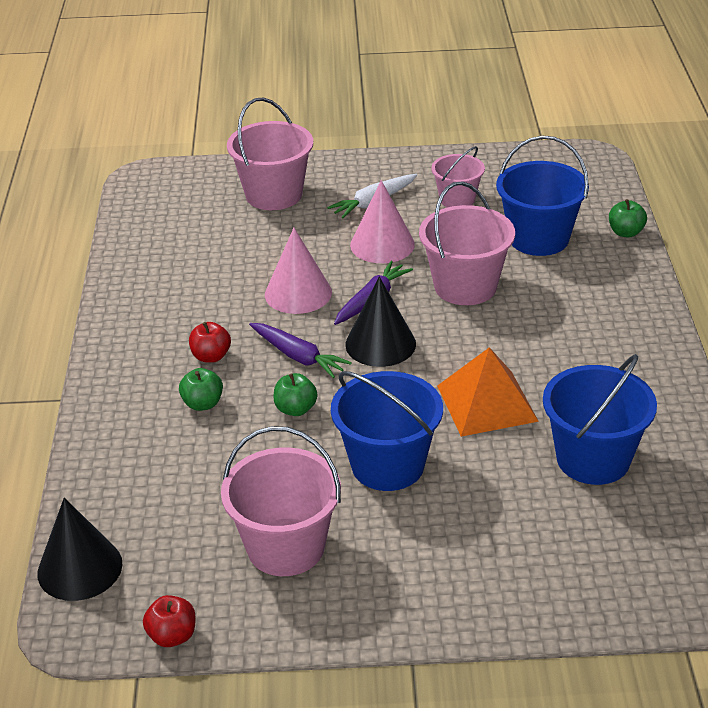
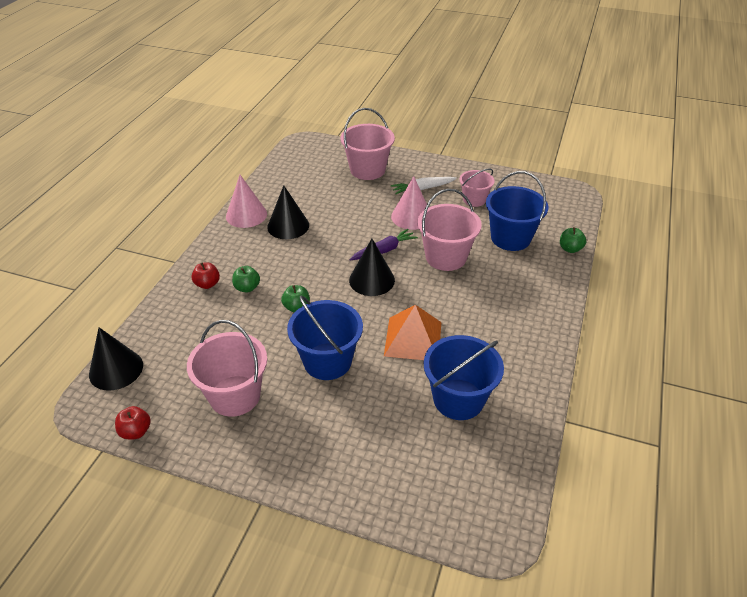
camera: 20 degrees right, 5 degrees up
red apple [189,322,231,363] -> red apple moved to [191,262,220,289]
purple carrot [249,323,352,378] -> none
pink cone [265,228,332,314] -> pink cone moved to [226,175,267,228]
none -> black cone [267,185,309,239]

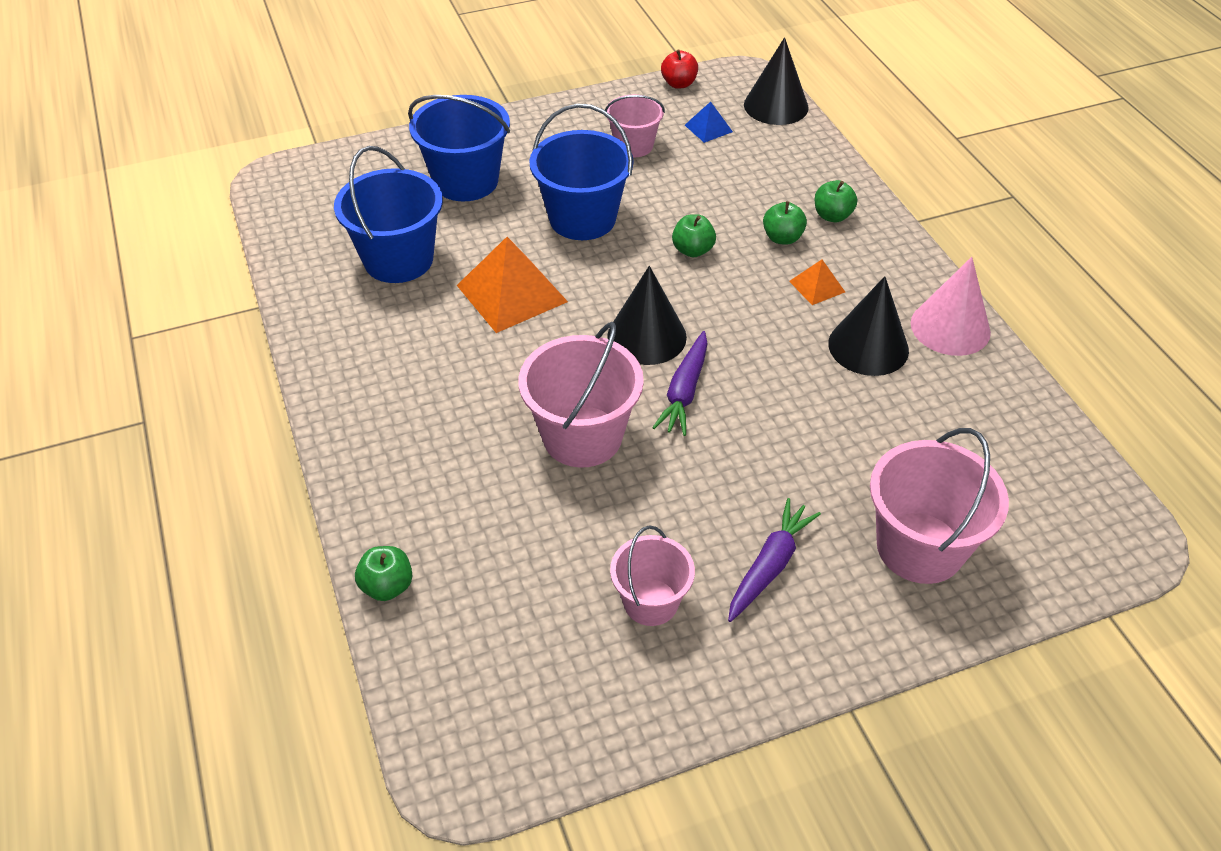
camera: 140 degrees right, 5 degrees up
pink bucket [187,320,267,417] -> pink bucket [605,95,665,157], size x0.61
red apple [191,262,220,289] -> green apple [815,180,857,222]
pink cone [391,176,427,230] -> none
white carrot [391,177,457,194] -> purple carrot [728,498,821,622]
blue bucket [486,171,548,251] -> blue bucket moved to [408,95,510,201]
none -> blue pyramid [685,102,733,143]
none -> orange pyramid [789,259,845,305]

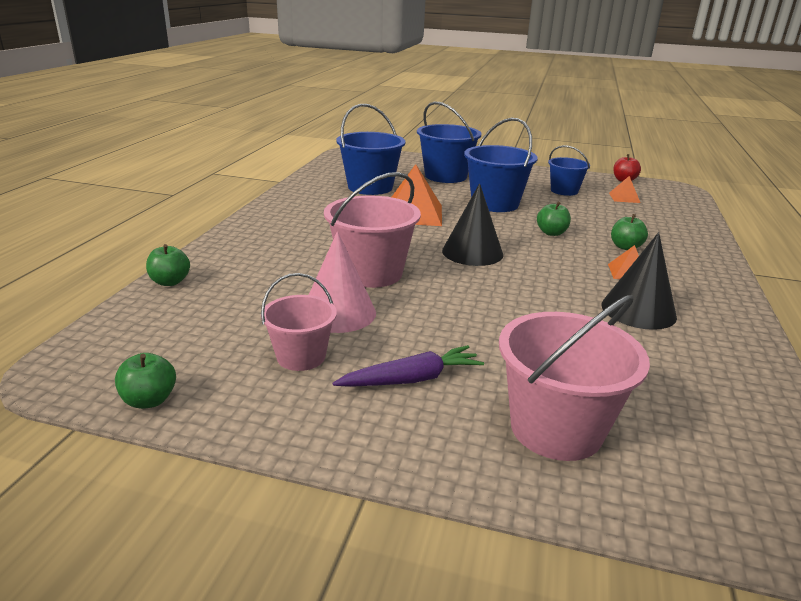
camera: 35 degrees right, 20 degrees down
pink bucket [605,95,665,157] -> blue bucket [548,145,590,196]
purple carrot [652,331,708,436] -> none
blue pyramid [685,102,733,143] -> orange pyramid [609,176,640,203]
black cone [744,37,809,125] -> none
green apple [815,180,857,222] -> green apple moved to [115,353,176,409]
pink cone [911,257,991,356] -> pink cone moved to [309,231,376,333]

